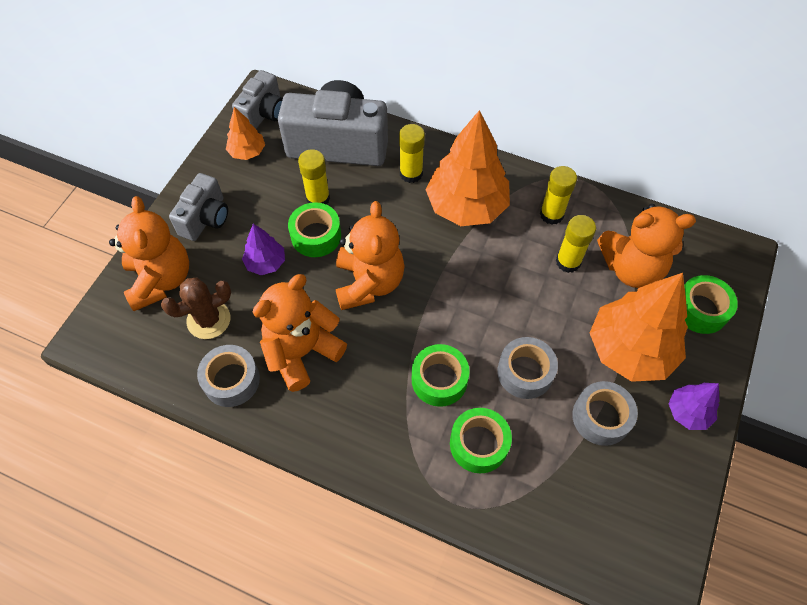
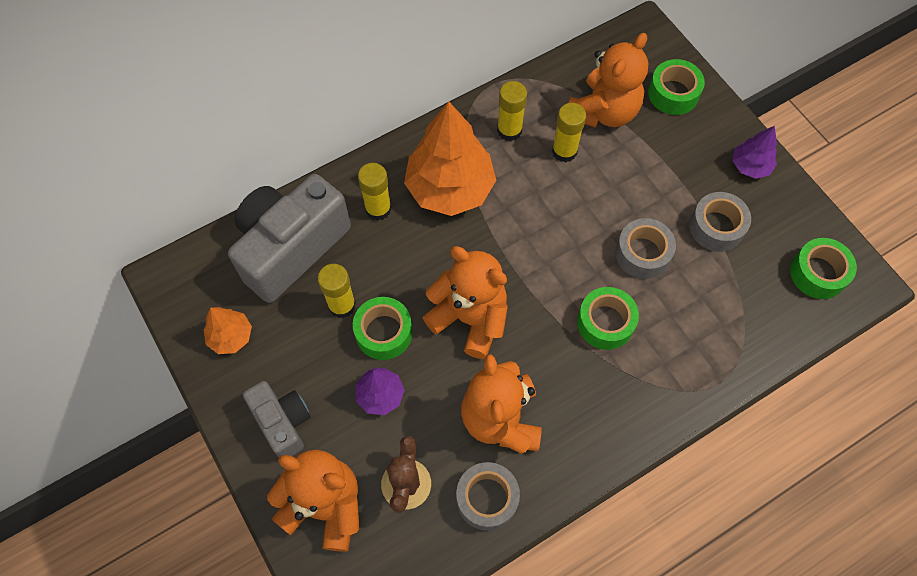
camera: 55 degrees left, 5 degrees up
grey camera [232,70,283,129] -> none
green tape [450,408,512,473] -> green tape moved to [790,238,857,299]
orange tree [590,273,688,382] -> none

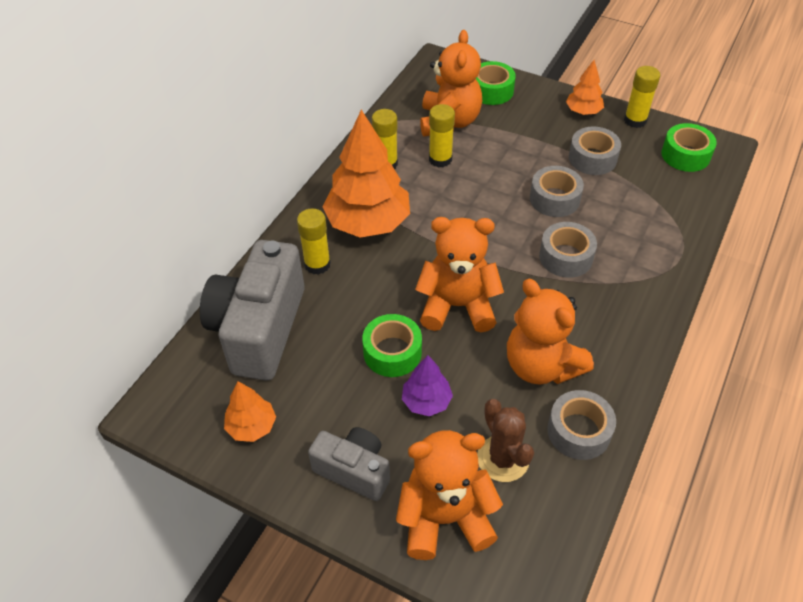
camera: 30 degrees left, 15 degrees down
yellow glue stick [318,264,356,318] -> yellow glue stick moved to [624,66,660,128]
green tape [577,287,639,350] -> grey tape [539,222,597,278]
purple tree [733,126,777,179] -> orange tree [566,60,604,115]

